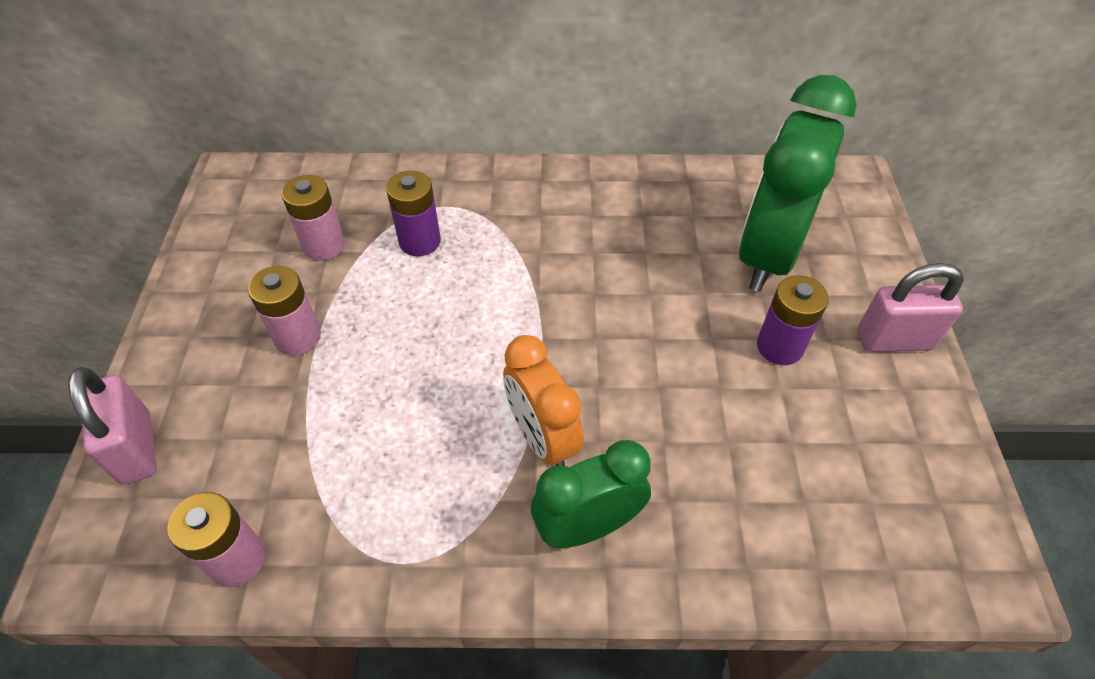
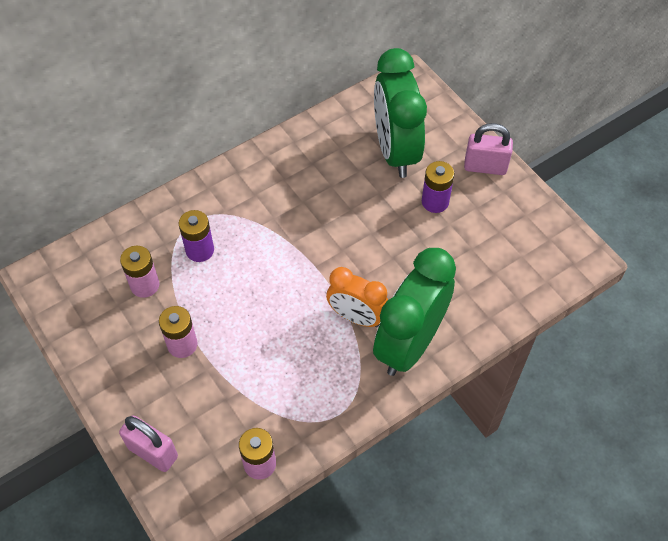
camera: 35 degrees left, 5 degrees up
green clock [531,440,651,548] -> green clock [373,248,456,376], size x1.67
pink padlock [858,263,964,352] -> pink padlock turned 45 degrees clockwise [464,123,513,175]

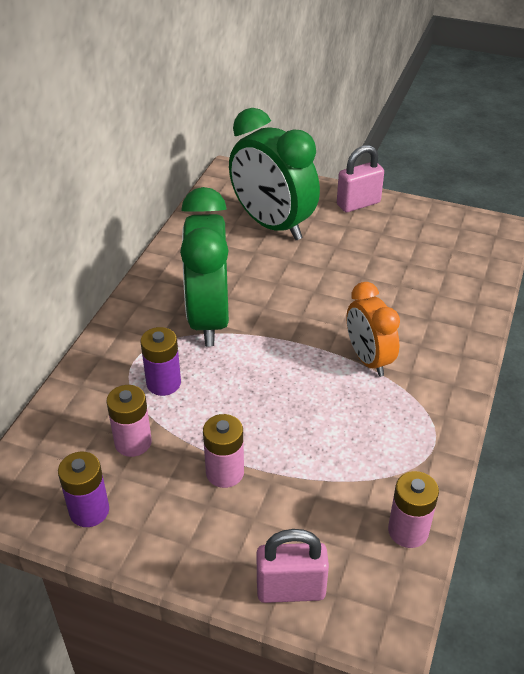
camera: 35 degrees left, 15 degrees down
orange clock [326,267,388,327] -> orange clock turned 75 degrees clockwise [347,282,400,377]
green clock [373,248,456,376] -> green clock moved to [180,187,229,347]
purple battery [422,161,454,213] -> purple battery moved to [58,452,109,527]

